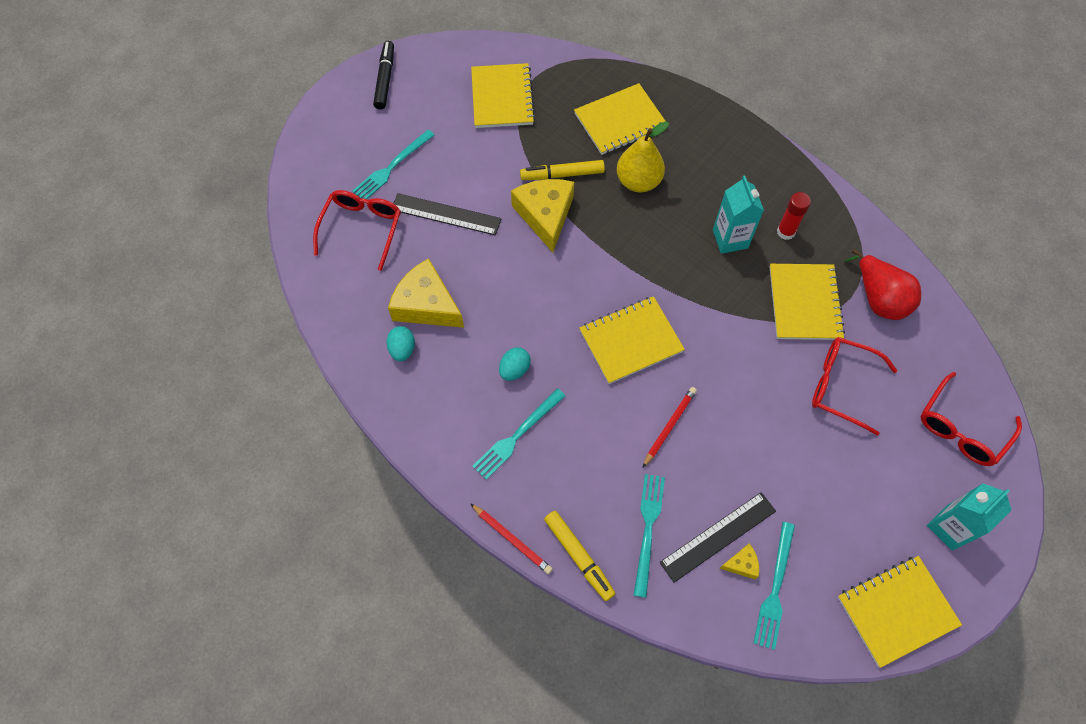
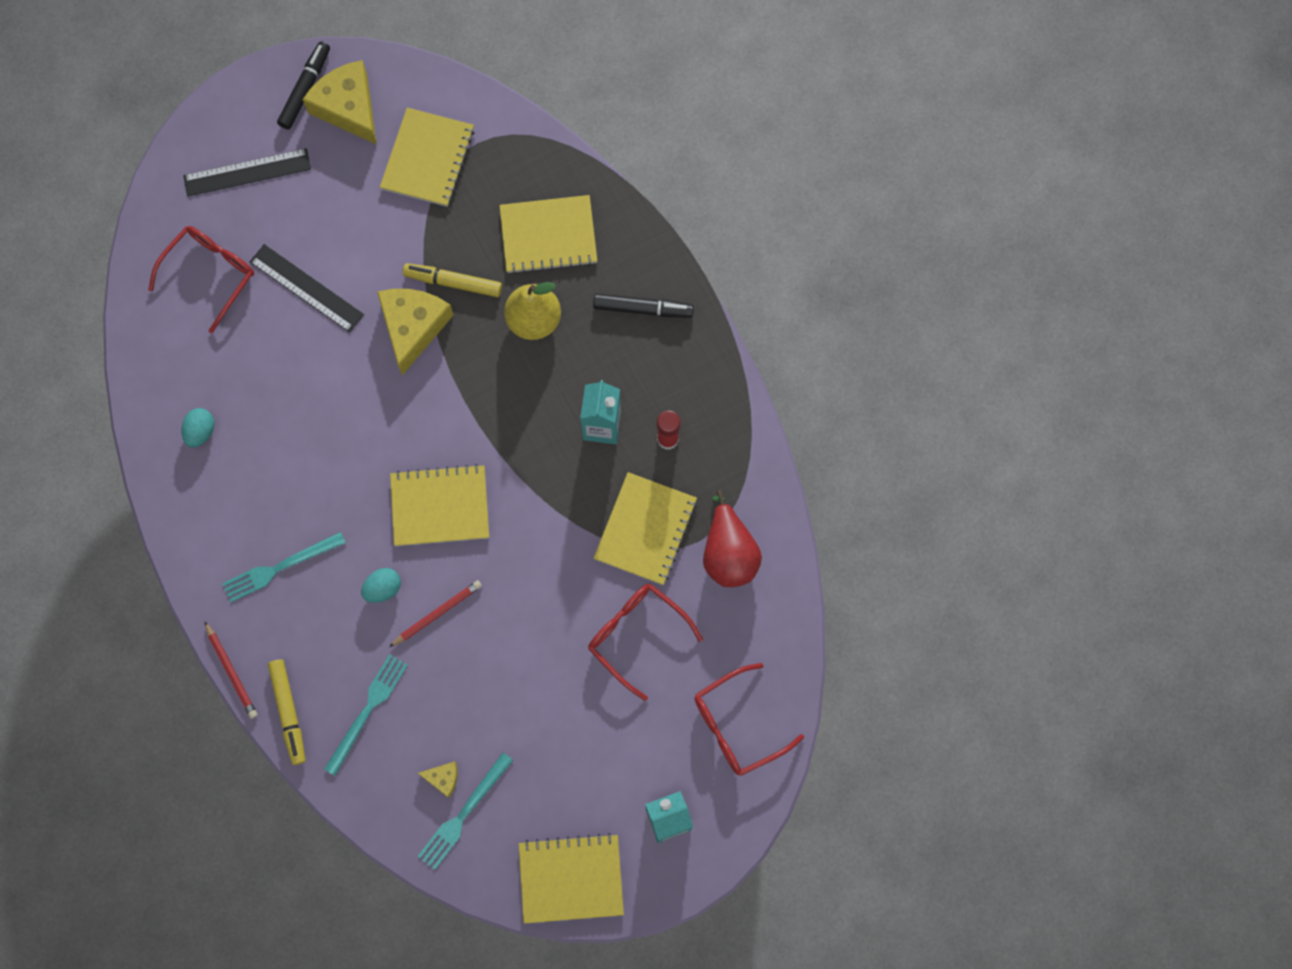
camera: 20 degrees right, 10 degrees up
turquoise fork [352,130,434,199] -> none
yellow cheese [388,258,464,328] -> yellow cheese moved to [302,60,377,145]
turquoise egg [499,347,531,381] -> turquoise egg moved to [361,568,401,603]
black ruler [660,492,776,583] -> black ruler moved to [183,148,311,197]
none -> black marker [593,294,694,318]

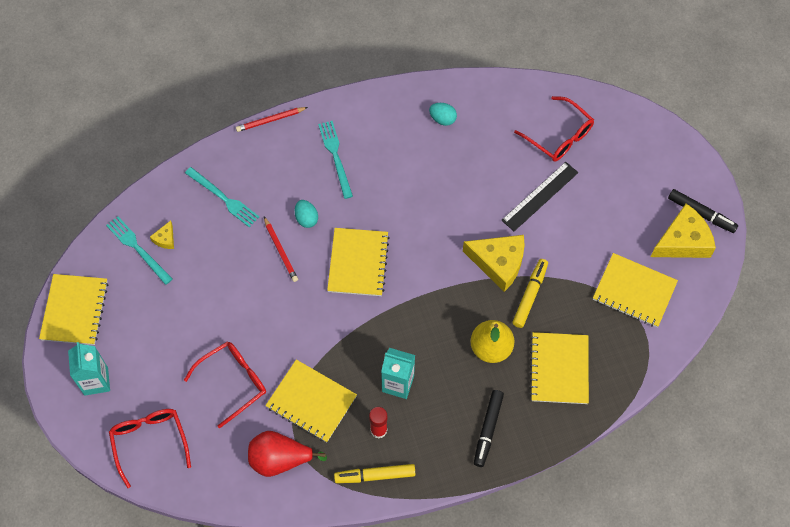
camera: 100 degrees right, 10 degrees down
black ruler [183,148,311,197] -> none
yellow marker [268,659,306,765] -> yellow marker moved to [334,464,415,483]

